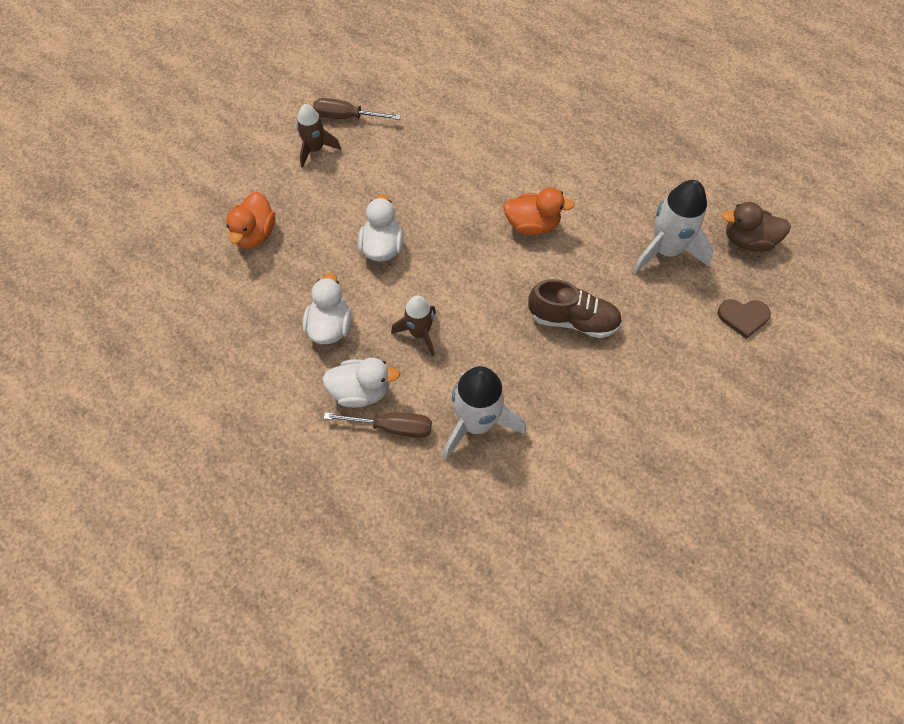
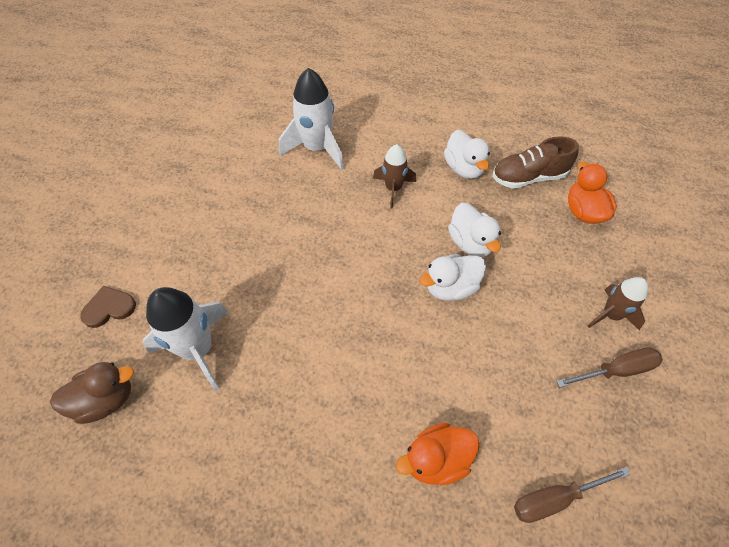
camera: 155 degrees right, 5 degrees down
white duck [322,358,400,407] -> white duck moved to [419,254,486,301]
brown screwdriver [324,412,432,438] -> brown screwdriver moved to [514,467,631,523]
orange duck [503,188,575,235] -> orange duck moved to [396,423,480,486]
brown shoe [528,279,622,338] -> brown shoe moved to [493,136,579,189]

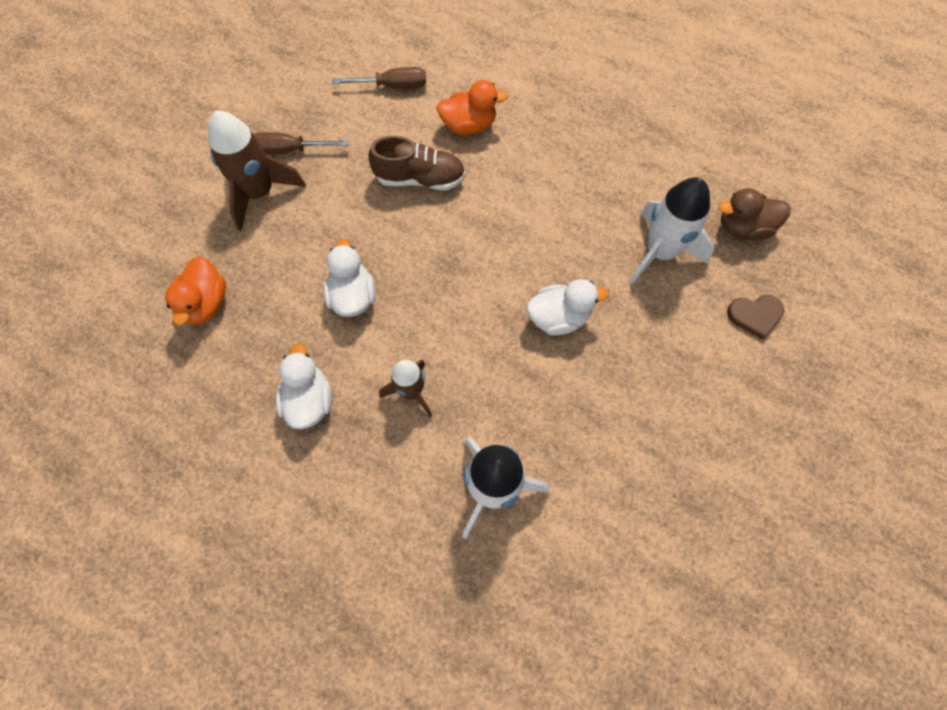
camera: 165 degrees left, 10 degrees up
white duck [419,254,486,301] -> white duck moved to [527,279,609,335]
brown shoe [493,136,579,189] -> brown shoe moved to [368,136,465,191]
brown rocket [588,277,648,330] -> brown rocket [208,111,306,231], size x1.63

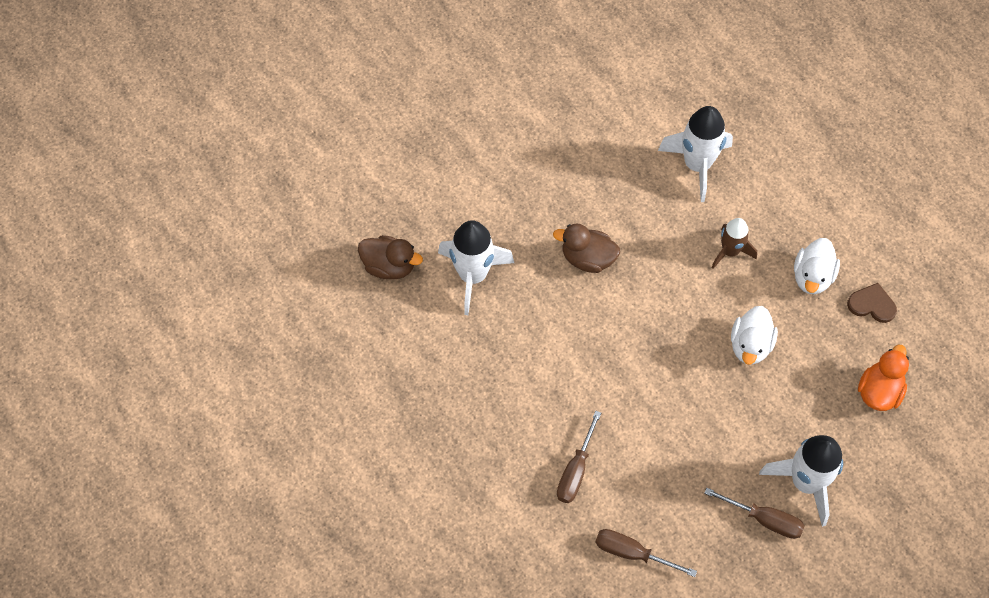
camera: 155 degrees left, 5 degrees down
brown rocket [208,111,306,231] -> white rocket [759,435,843,527]
brown shoe [368,136,465,191] -> none
orange duck [437,80,508,135] -> brown screwdriver [557,411,601,503]
white duck [527,279,609,335] -> brown duck [553,224,620,273]
brown heart [727,295,784,339] -> brown heart moved to [847,283,897,323]

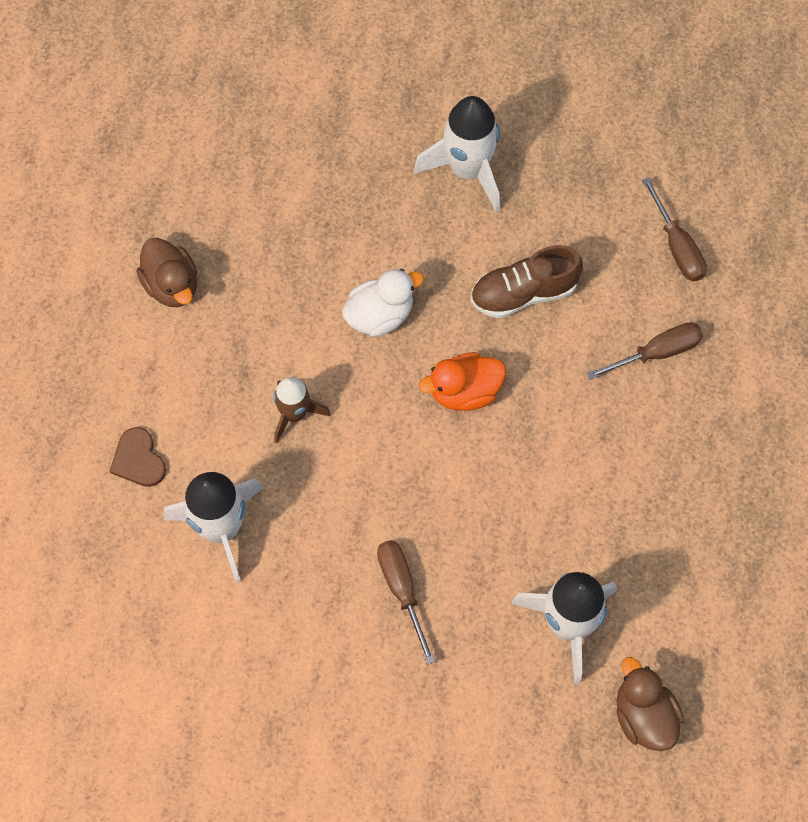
camera: 135 degrees left, 5 degrees up
brown duck [553,224,620,273] -> brown duck moved to [136,237,197,307]
brown screwdriver [704,488,805,539] -> brown screwdriver moved to [377,540,435,665]
white duck [794,238,840,294] -> none
brown heart [847,283,897,323] -> brown heart moved to [110,427,166,487]
orange duck [858,344,909,411] -> orange duck moved to [419,352,506,411]
none -> brown shoe [471,245,583,319]

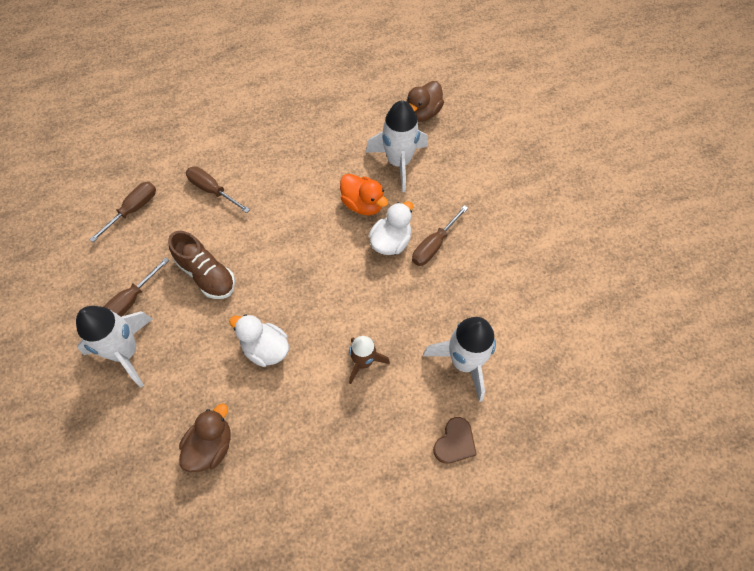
camera: 120 degrees left, 5 degrees down
brown duck [136,237,197,307] -> brown duck moved to [179,404,230,472]
orange duck [419,352,506,411] -> orange duck moved to [340,174,388,215]
none -> brown screwdriver [103,257,169,317]
none -> white duck [369,201,413,255]

